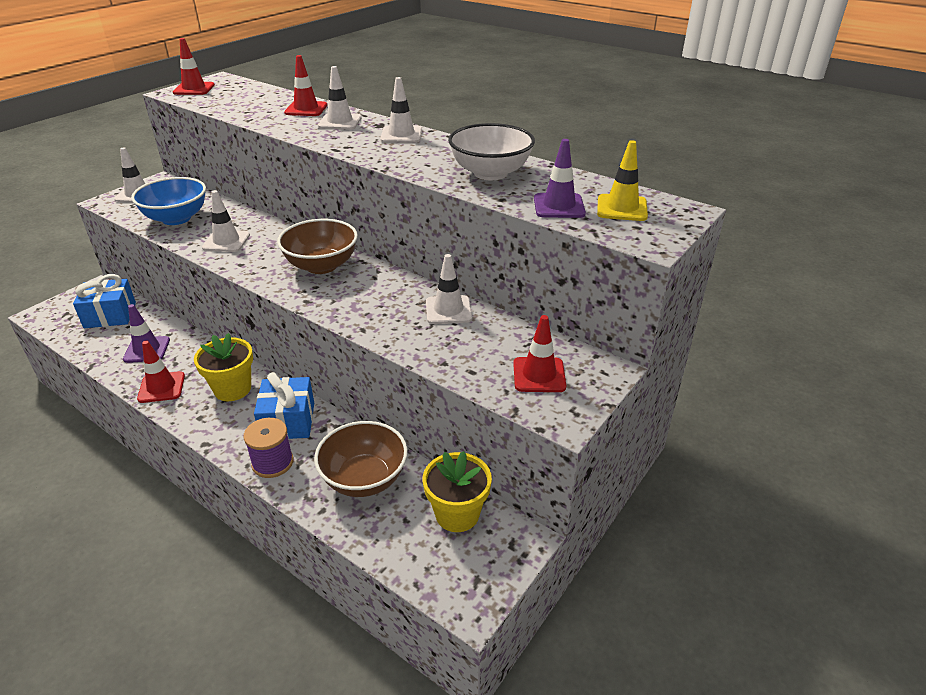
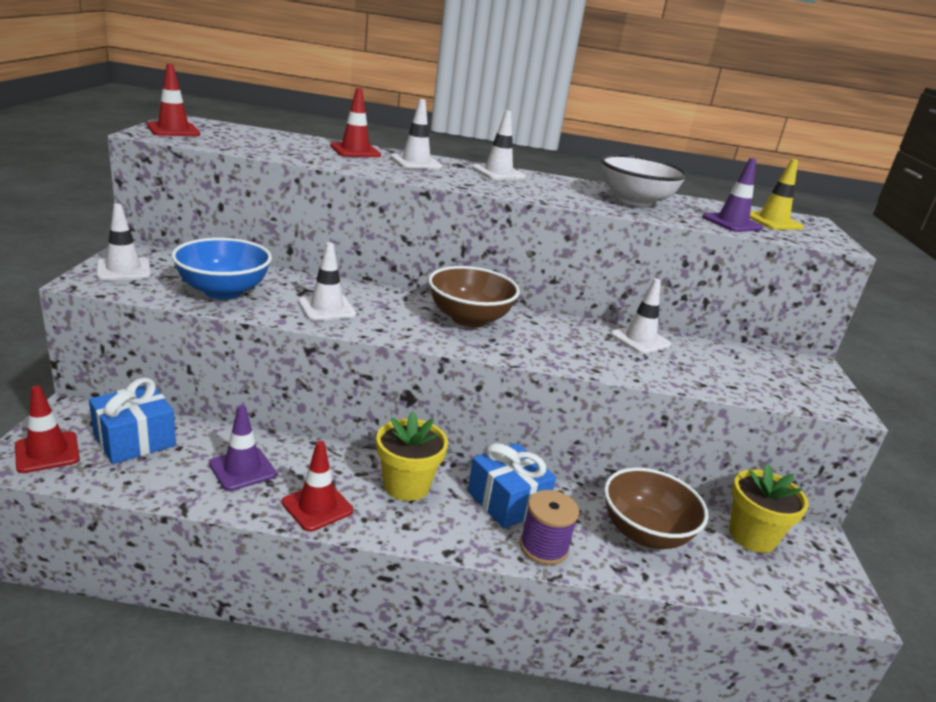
camera: 35 degrees left, 10 degrees down
red traffic cone [513,315,566,392] -> red traffic cone moved to [15,386,80,473]

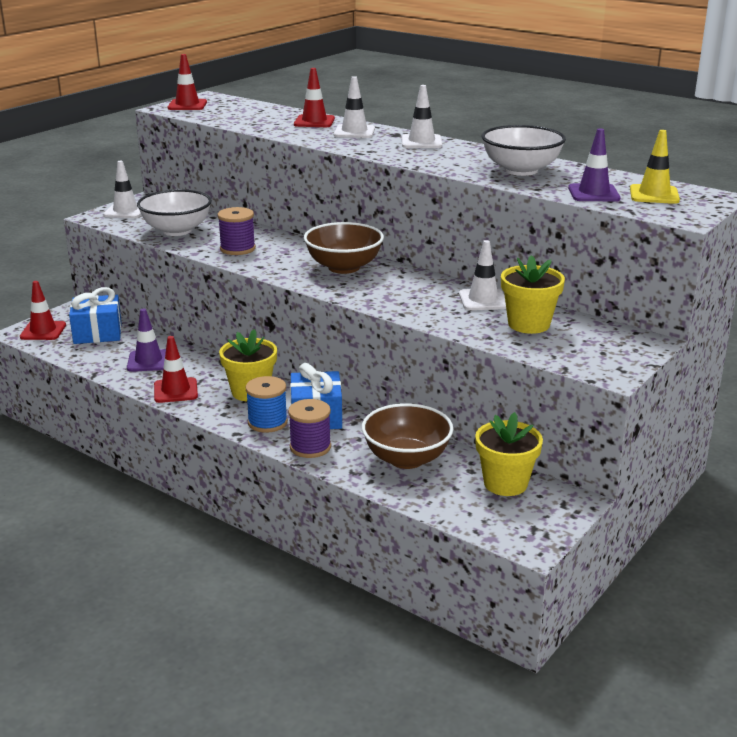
camera: 35 degrees right, 0 degrees up
blue bowl [171,238,272,299] -> white bowl [137,190,212,236]
white traffic cone [298,242,356,321] -> purple spool [218,207,256,255]
none -> blue spool [246,376,288,433]
none -> yellow flower pot [501,255,565,334]

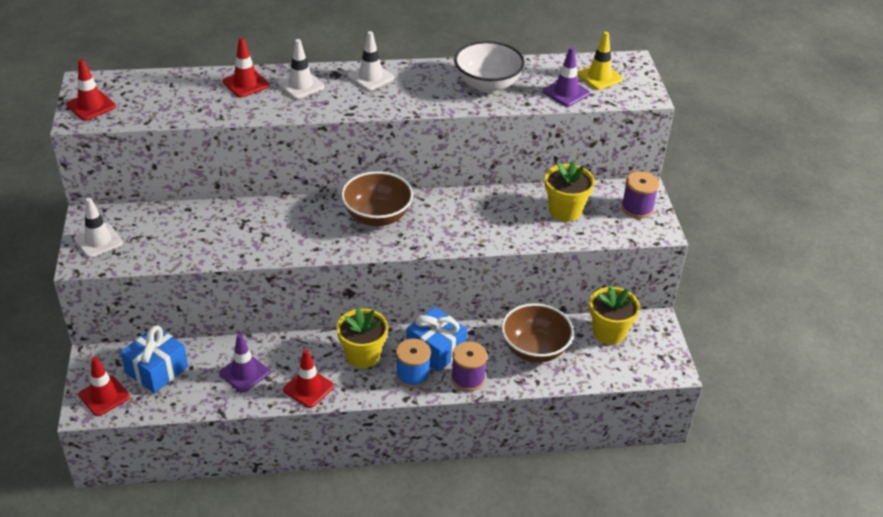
camera: 45 degrees left, 15 degrees up
white bowl [137,190,212,236] -> none
purple spool [218,207,256,255] -> purple spool moved to [621,171,659,218]
white traffic cone [459,240,506,310] -> none

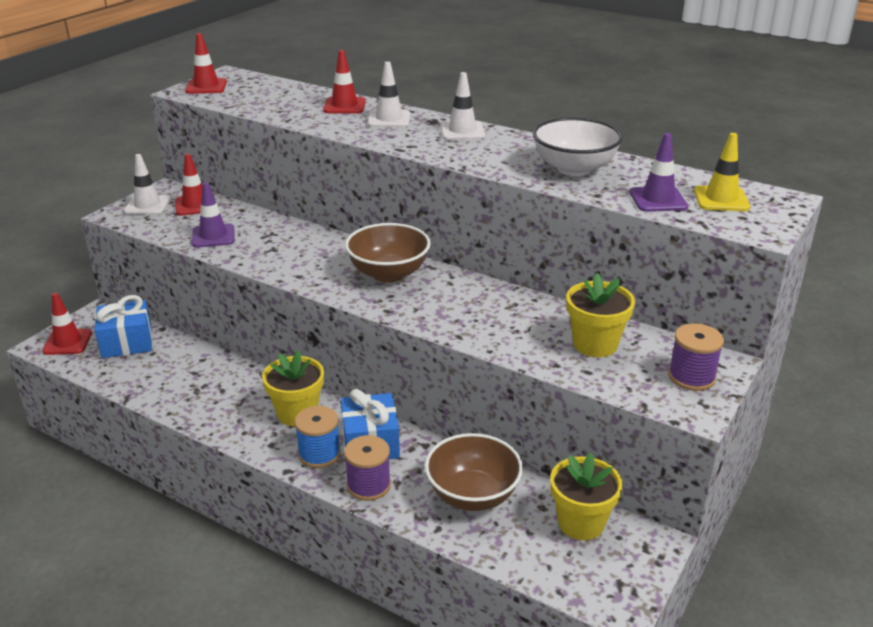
camera: 40 degrees right, 10 degrees down
purple traffic cone [219,334,270,392] -> purple traffic cone moved to [192,182,234,247]
red traffic cone [283,349,334,408] -> red traffic cone moved to [175,153,214,216]

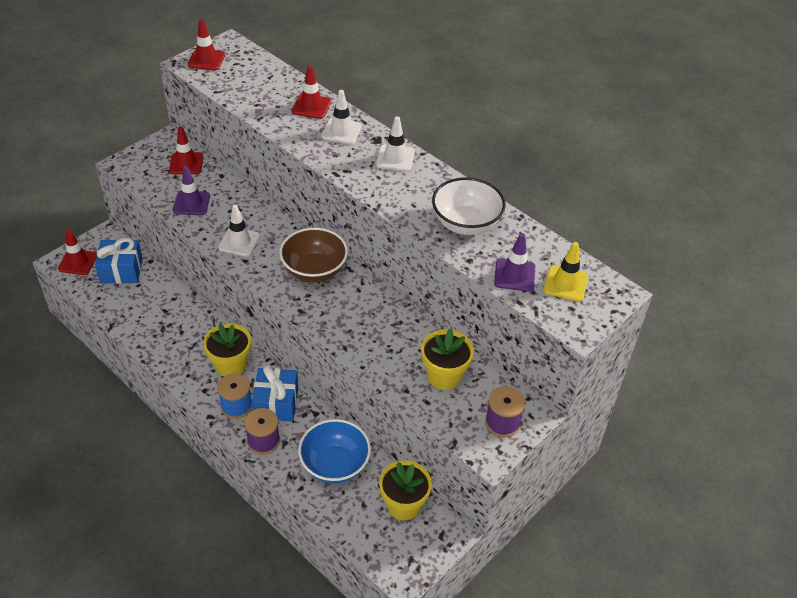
camera: 10 degrees right, 15 degrees up
white traffic cone [124,154,171,215] -> white traffic cone moved to [218,205,260,257]
brown bowl [425,433,523,511] -> blue bowl [298,419,371,484]

